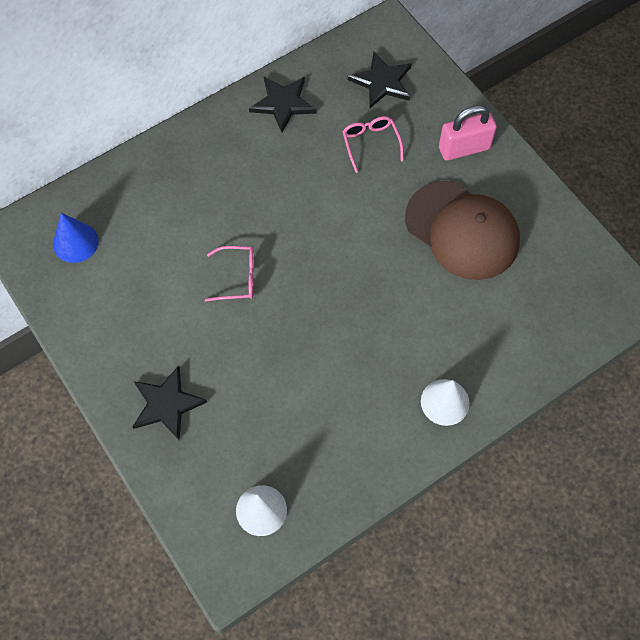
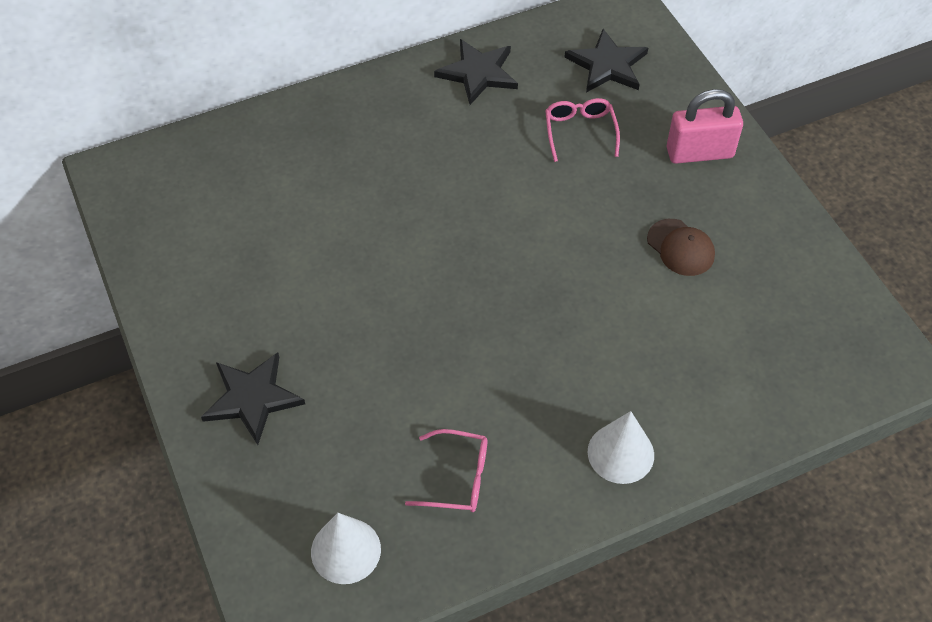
camera: 10 degrees right, 10 degrees down
blue cone [53,213,99,263] -> none
pink glasses [205,246,254,302] -> pink glasses moved to [405,429,487,512]
brown cap [405,180,520,280] -> brown cap [647,219,715,276], size x0.46

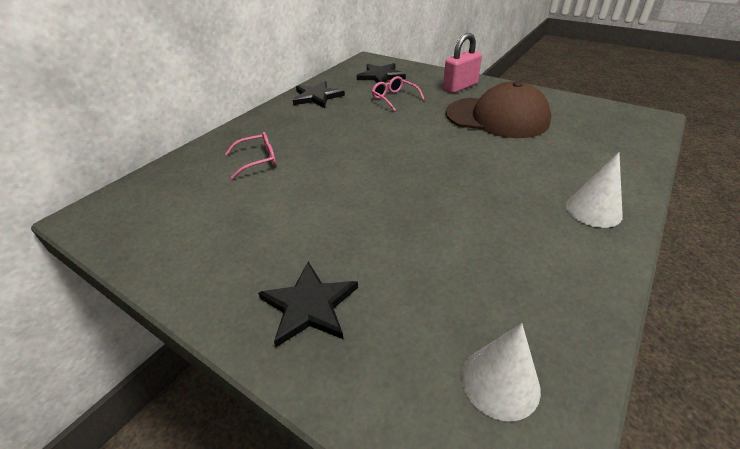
camera: 30 degrees left, 15 degrees down
pink glasses [405,429,487,512] -> pink glasses moved to [225,132,276,179]
brown cap [647,219,715,276] -> brown cap [446,81,551,138], size x2.18

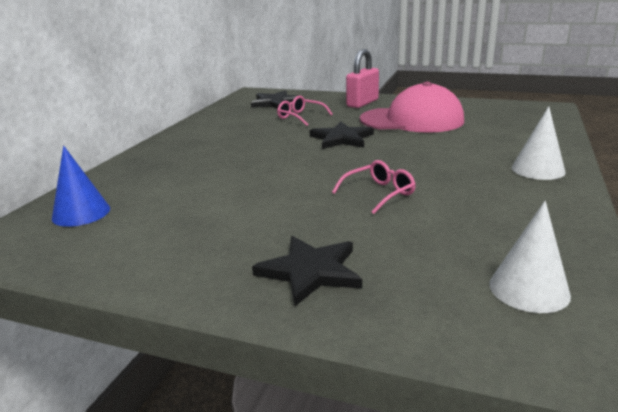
camera: 15 degrees left, 15 degrees down
pink glasses [225,132,276,179] -> pink glasses moved to [332,160,416,214]
black star [293,81,345,108] -> black star moved to [310,122,374,149]
brown cap [446,81,551,138] -> pink cap [360,81,464,133]
none -> blue cone [52,146,110,227]

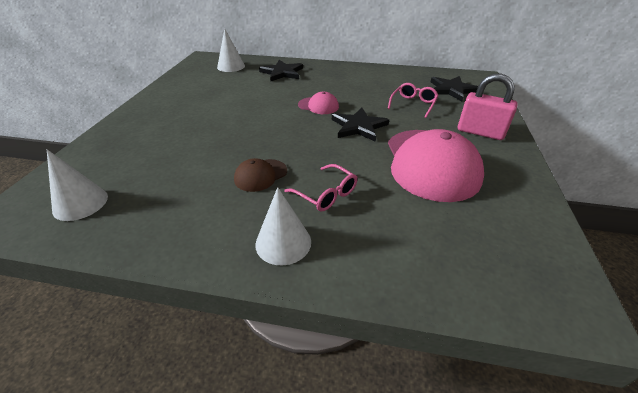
camera: 80 degrees right, 15 degrees up
blue cone [52,146,110,227] -> white cone [217,29,245,72]
black star [252,236,362,306] -> black star moved to [259,60,303,81]
pink glasses [332,160,416,214] -> pink glasses moved to [284,164,357,212]
none -> brown cap [234,158,287,192]
none -> pink cap [298,92,339,114]

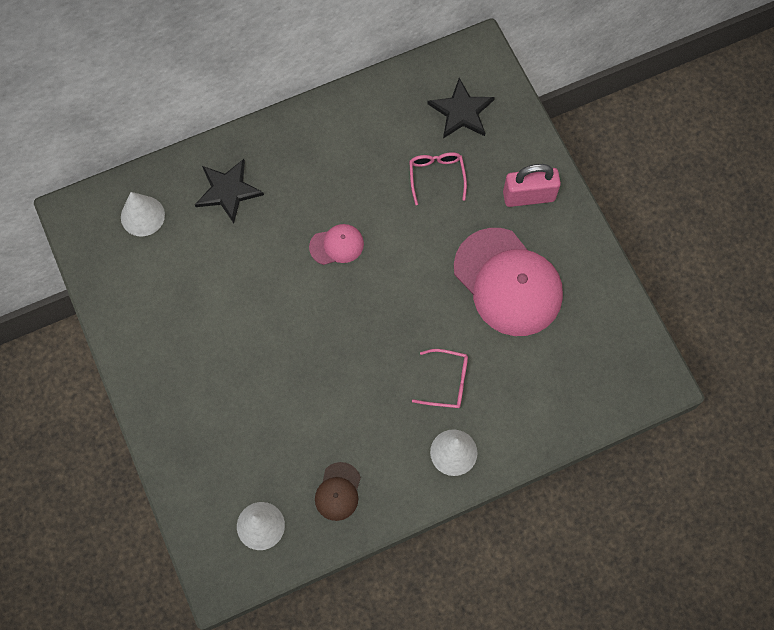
camera: 35 degrees left, 30 degrees up
brown cap [234,158,287,192] -> brown cap moved to [315,462,361,521]
black star [332,108,389,142] -> none

